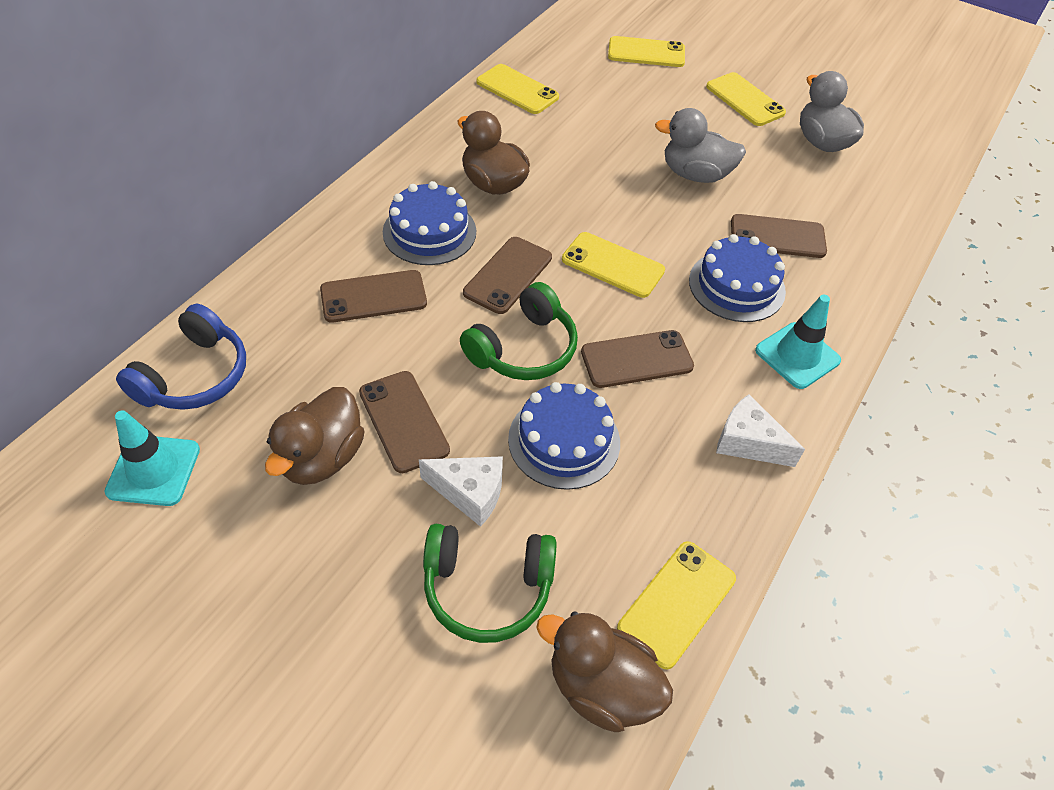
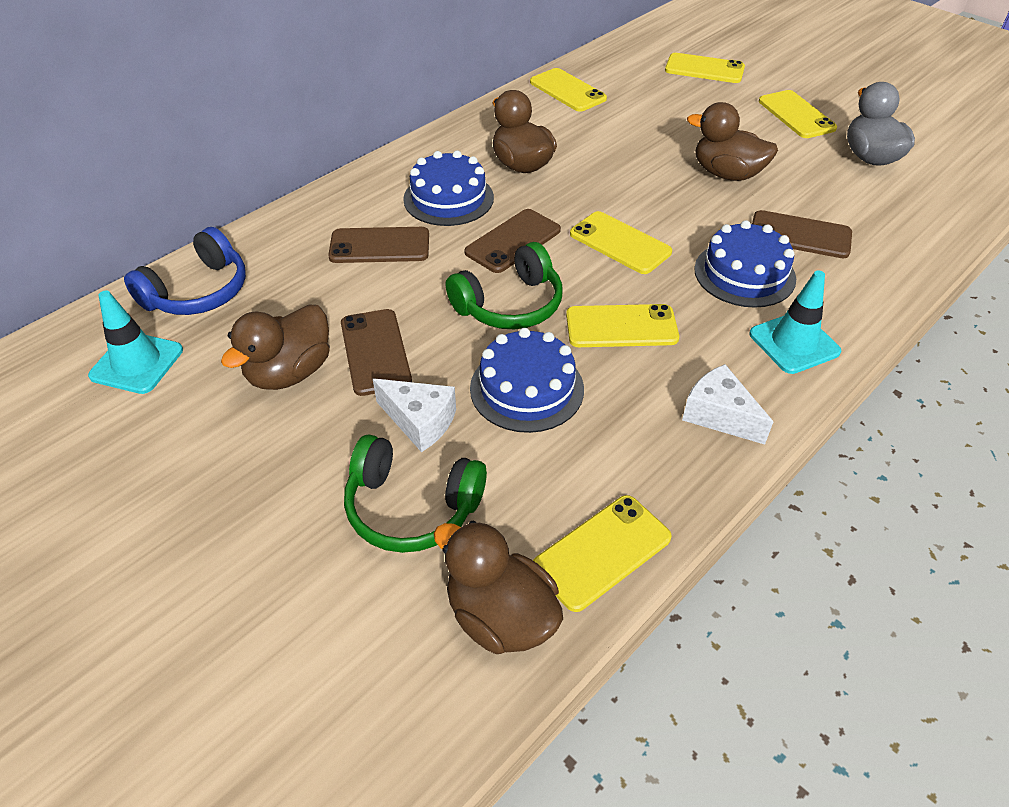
camera: 15 degrees right, 5 degrees down
brown phone [581,330,694,388] -> yellow phone [566,304,679,347]
grey duck [655,108,746,183] -> brown duck [687,102,778,181]

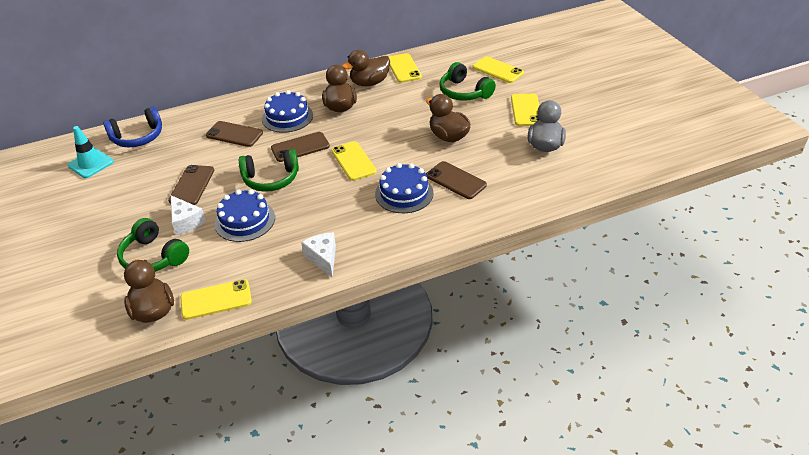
camera: 25 degrees right, 5 degrees down
brown duck [221,304,330,390] -> brown duck moved to [342,50,390,86]
yellow phone [566,304,679,347] -> none
turquoise traffic cone [749,271,841,374] -> none
none -> green headphones [439,62,496,101]

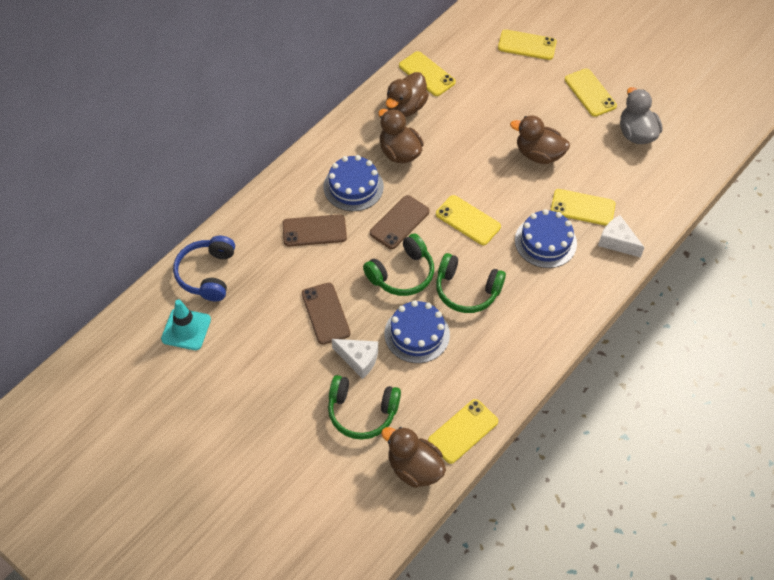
camera: 30 degrees left, 15 degrees up
blue headphones [103,107,162,147] -> blue headphones turned 150 degrees clockwise [173,236,235,301]
white cheese [301,232,336,278] -> white cheese moved to [598,215,645,258]
brown phone [426,161,487,199] -> yellow phone [551,189,615,226]
green headphones [439,62,496,101] -> green headphones moved to [436,253,506,313]

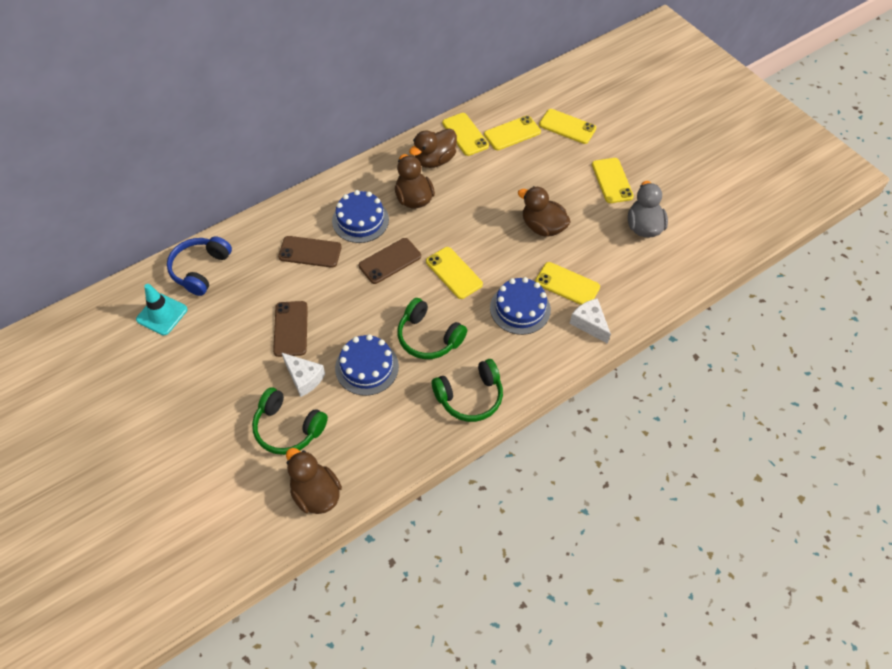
camera: 15 degrees right, 0 degrees up
green headphones [363,233,434,296] -> green headphones moved to [432,359,503,422]
yellow phone [428,399,498,464] -> yellow phone moved to [484,116,541,150]

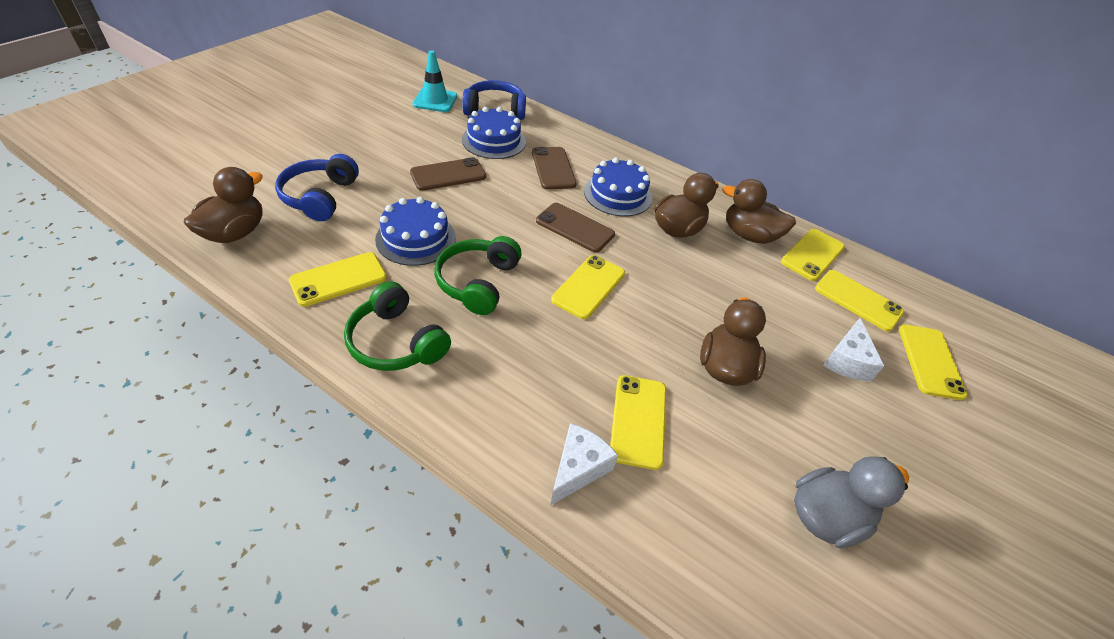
camera: 65 degrees right, 10 degrees down
green headphones [252,387,328,455] -> blue headphones [275,154,359,221]
white cheese [282,353,325,397] -> white cheese moved to [823,318,884,382]
blue cake [490,277,551,335] -> blue cake moved to [462,107,526,159]
yellow phone [592,158,634,203] -> yellow phone moved to [289,252,387,307]

